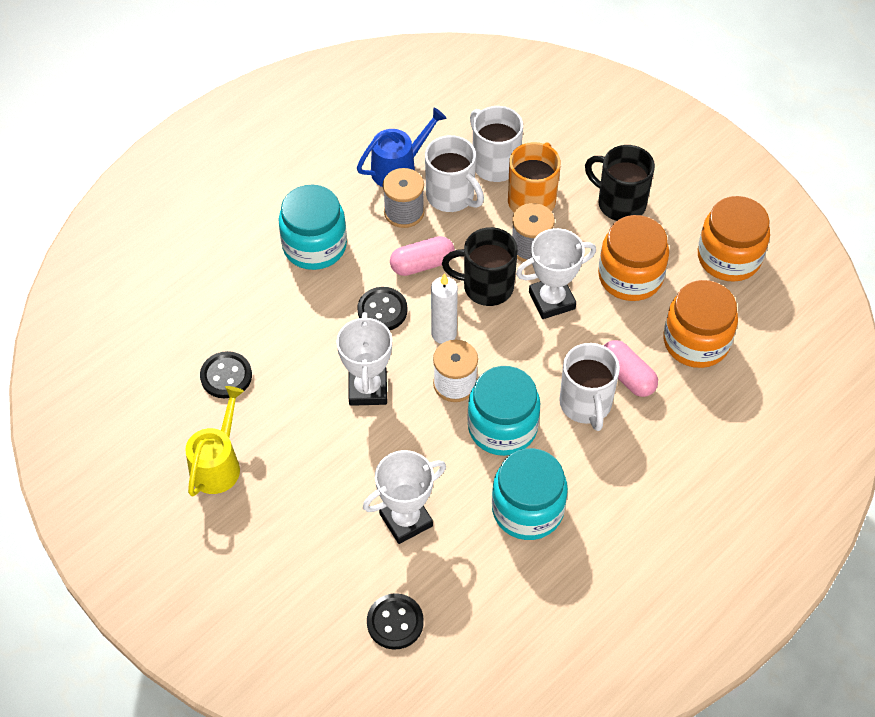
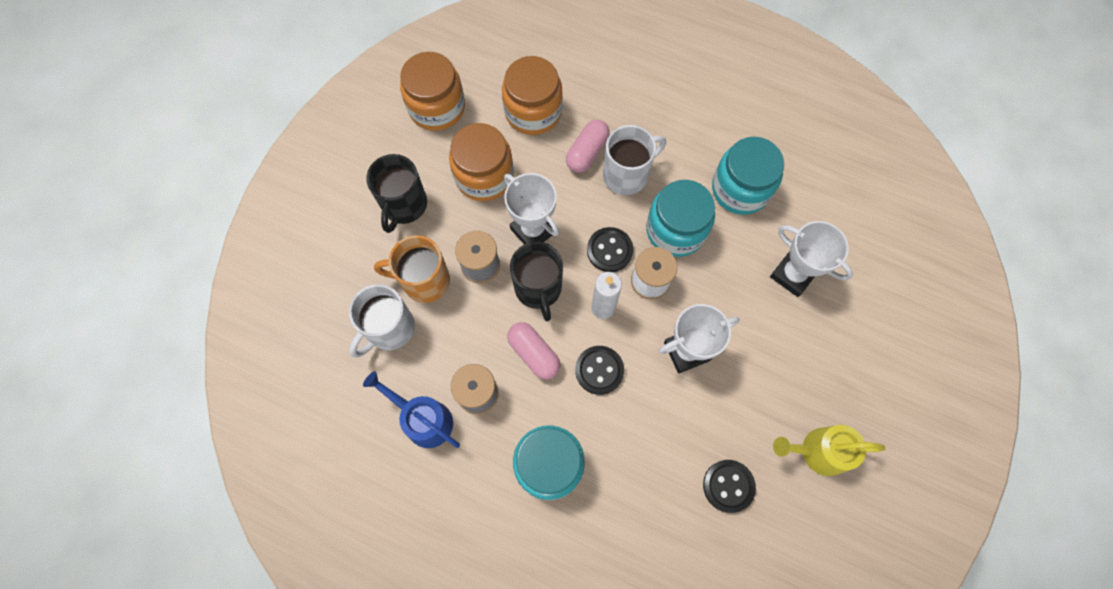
camera: 110 degrees left, 15 degrees up
black button [367,593,424,650] -> black button moved to [587,227,633,272]
white mug [425,135,484,212] -> none

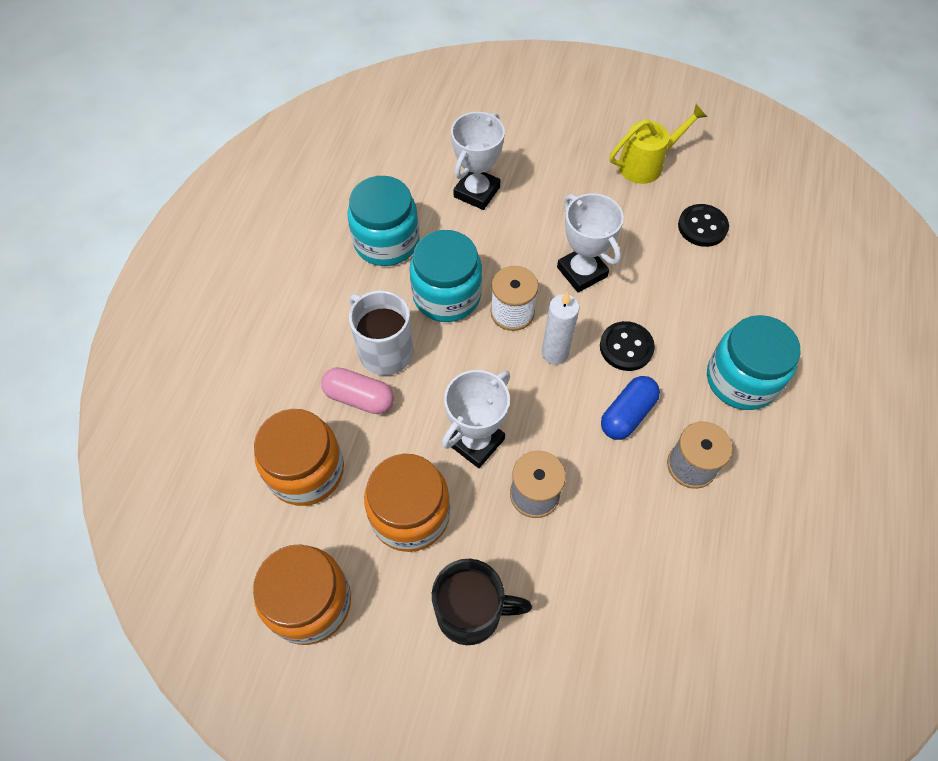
camera: 100 degrees left, 10 degrees down
white mug [349,284,415,358] -> none
blue watering can [363,371,460,448] -> none
orange mug [374,235,450,303] -> none
pink capsule [507,322,561,380] -> blue capsule [601,376,660,440]
black mug [510,241,563,321] -> none
black button [587,227,633,272] -> none
yellow watering can [773,425,885,476] -> yellow watering can turned 105 degrees counterclockwise [610,104,707,184]

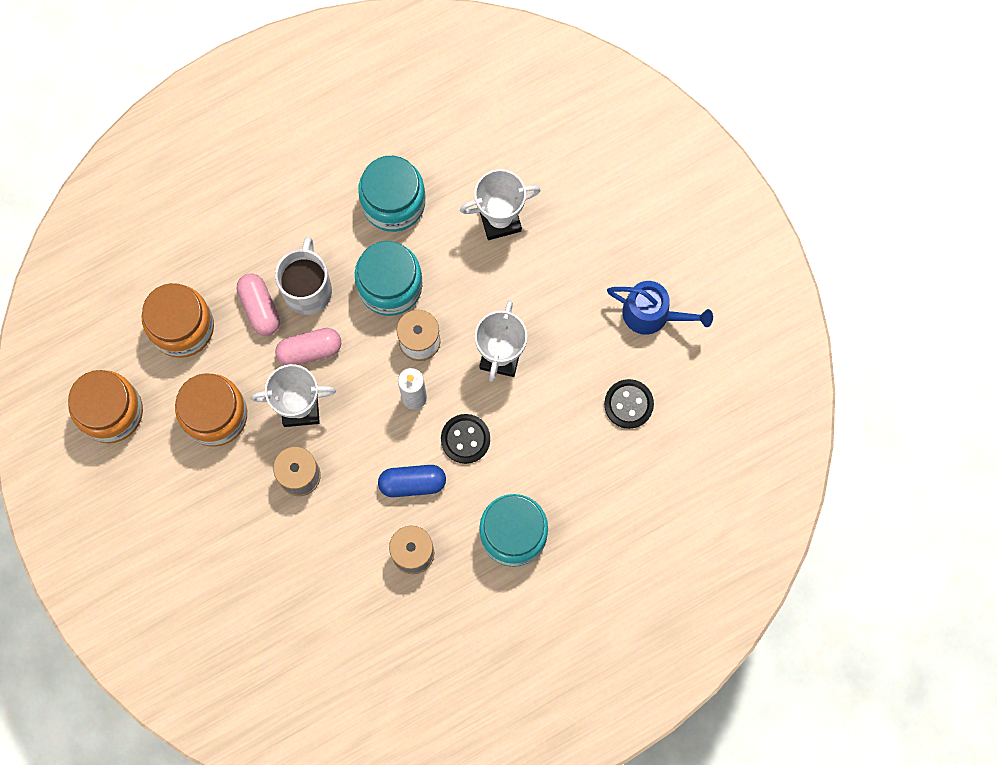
camera: 45 degrees right, 15 degrees up
black mug [432,559,532,645] -> none
yellow watering can [610,104,707,184] -> blue watering can [607,281,713,335]
none -> pink capsule [275,328,341,365]

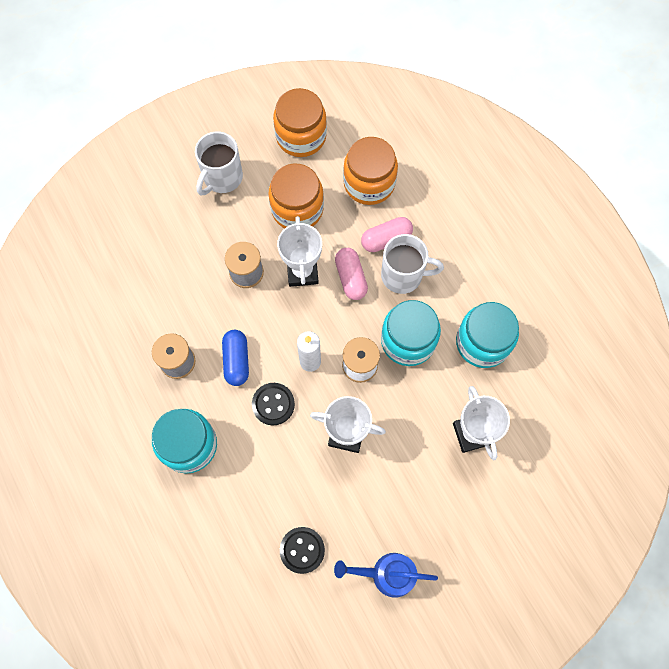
camera: 90 degrees right, 5 degrees down
blue watering can [607,281,713,335] -> blue watering can turned 75 degrees clockwise [334,553,438,598]
none -> white mug [195,131,243,195]

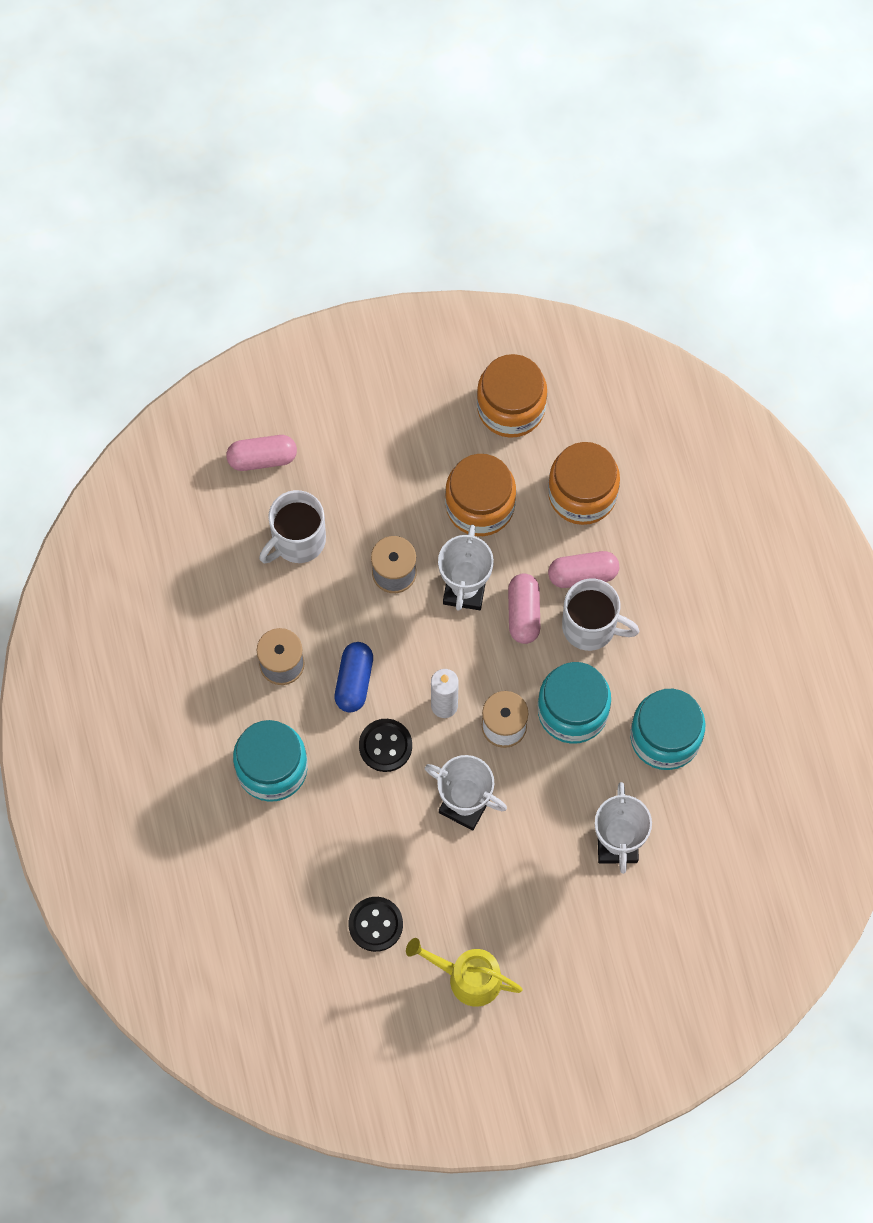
camera: 15 degrees right, 0 degrees up
white mug [195,131,243,195] -> white mug moved to [259,490,326,563]
blue watering can [334,553,438,598] -> yellow watering can [406,938,523,1007]
none -> pink capsule [226,435,297,471]

